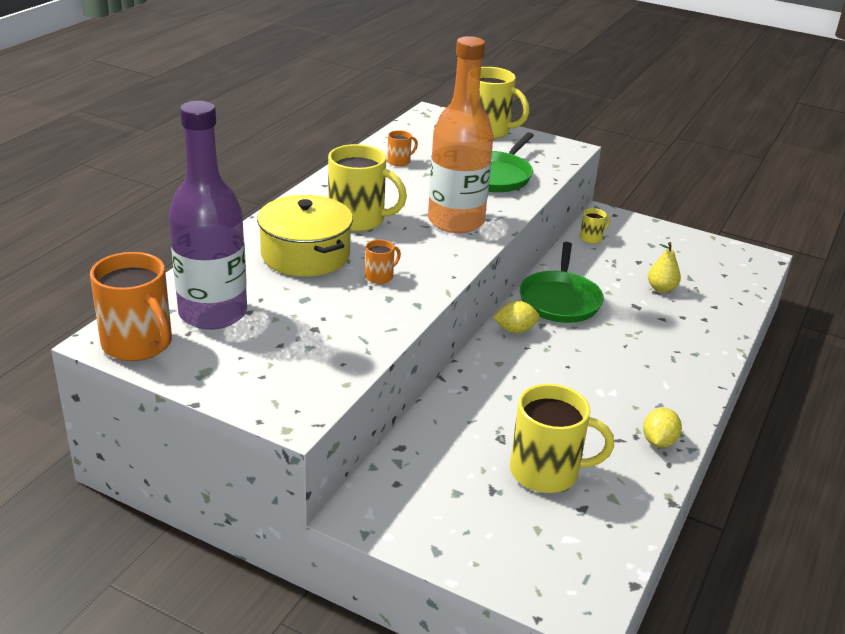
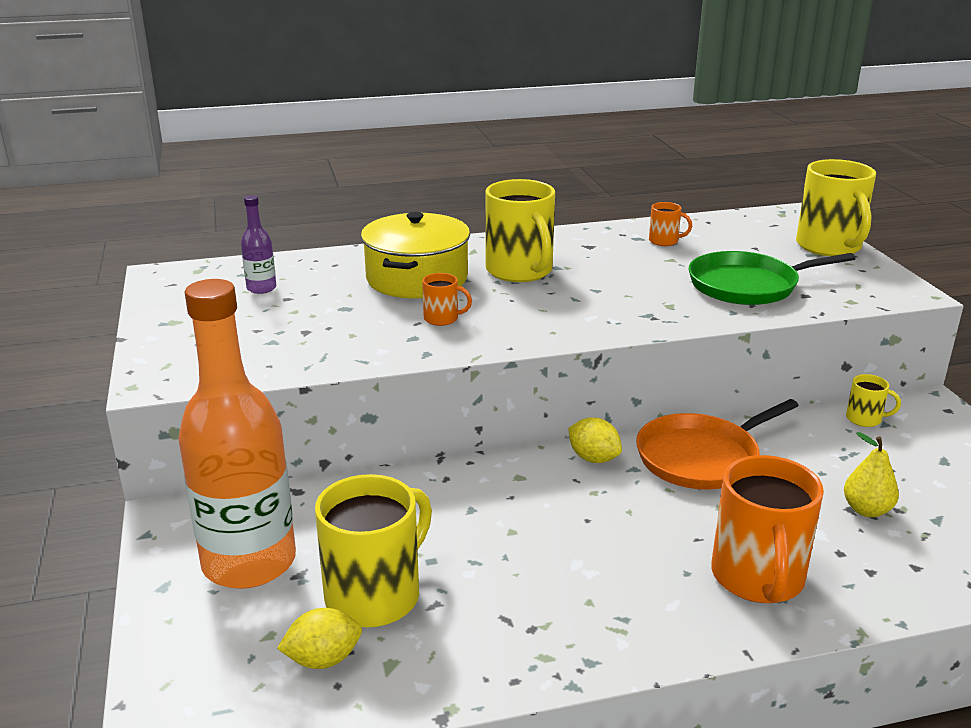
camera: 50 degrees right, 5 degrees down
orange mug [90,252,172,361] -> orange mug moved to [711,455,824,603]
purple bottle [169,101,247,330] -> purple bottle [241,195,276,294], size x0.41
orange bottle [428,36,493,233] -> orange bottle moved to [178,279,296,589]
yellow mug [510,384,614,493] -> yellow mug turned 105 degrees counterclockwise [315,474,432,627]
green pan [519,242,604,323] -> orange pan [636,399,799,490]
yellow lemon [643,408,682,448] -> yellow lemon moved to [277,608,362,669]

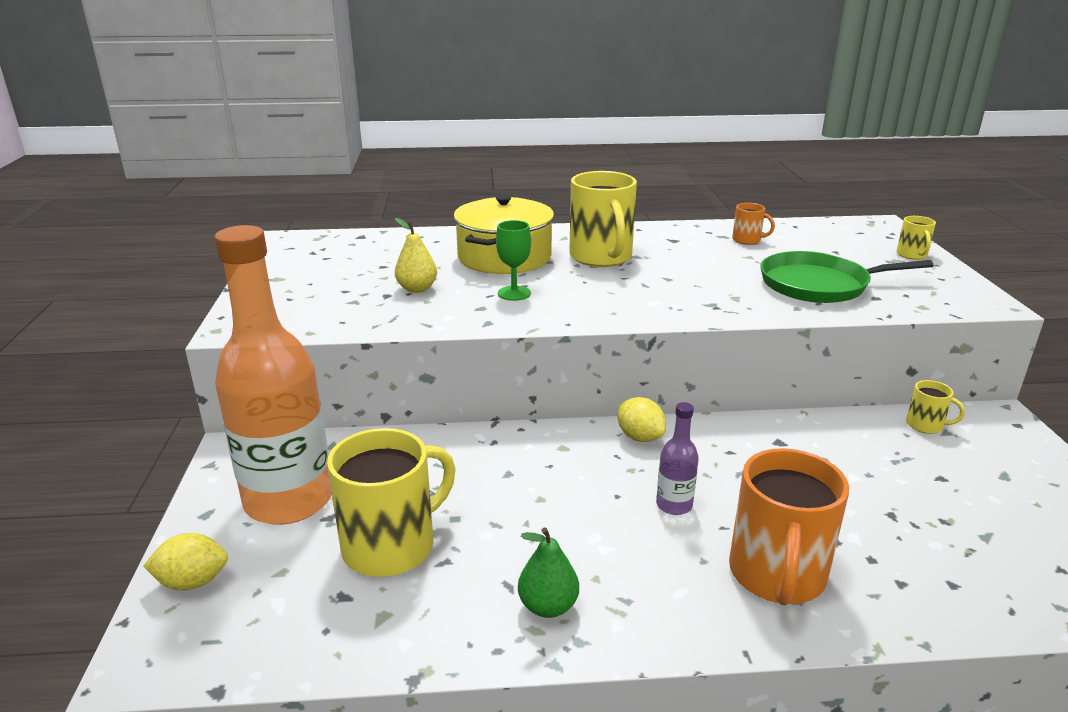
camera: 10 degrees right, 0 degrees up
purple bottle [241,195,276,294] -> purple bottle moved to [656,402,699,515]
yellow lemon [277,608,362,669] -> yellow lemon moved to [143,533,228,590]
orange mug [422,273,472,326] -> green goblet [496,220,531,301]
orange pan [636,399,799,490] -> none
yellow mug [796,159,876,256] -> yellow mug [896,216,936,260], size x0.46
yellow pear [844,432,899,517] -> yellow pear moved to [395,218,437,293]
none -> green pear [518,527,579,618]

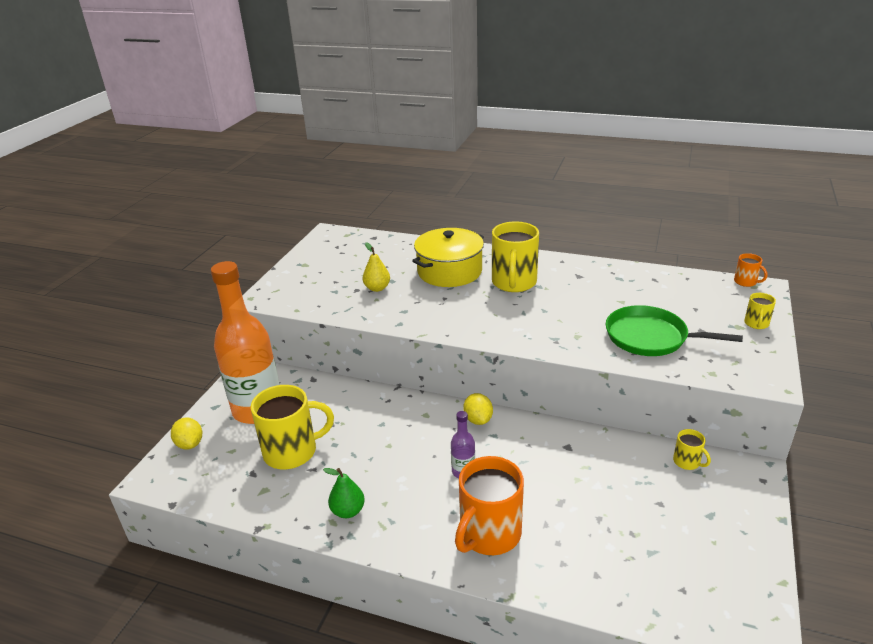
camera: 25 degrees right, 5 degrees up
yellow lemon [143,533,228,590] -> yellow lemon turned 45 degrees clockwise [171,418,202,450]
green goblet [496,220,531,301] -> none
orange mug [732,203,775,245] -> orange mug moved to [734,253,768,287]

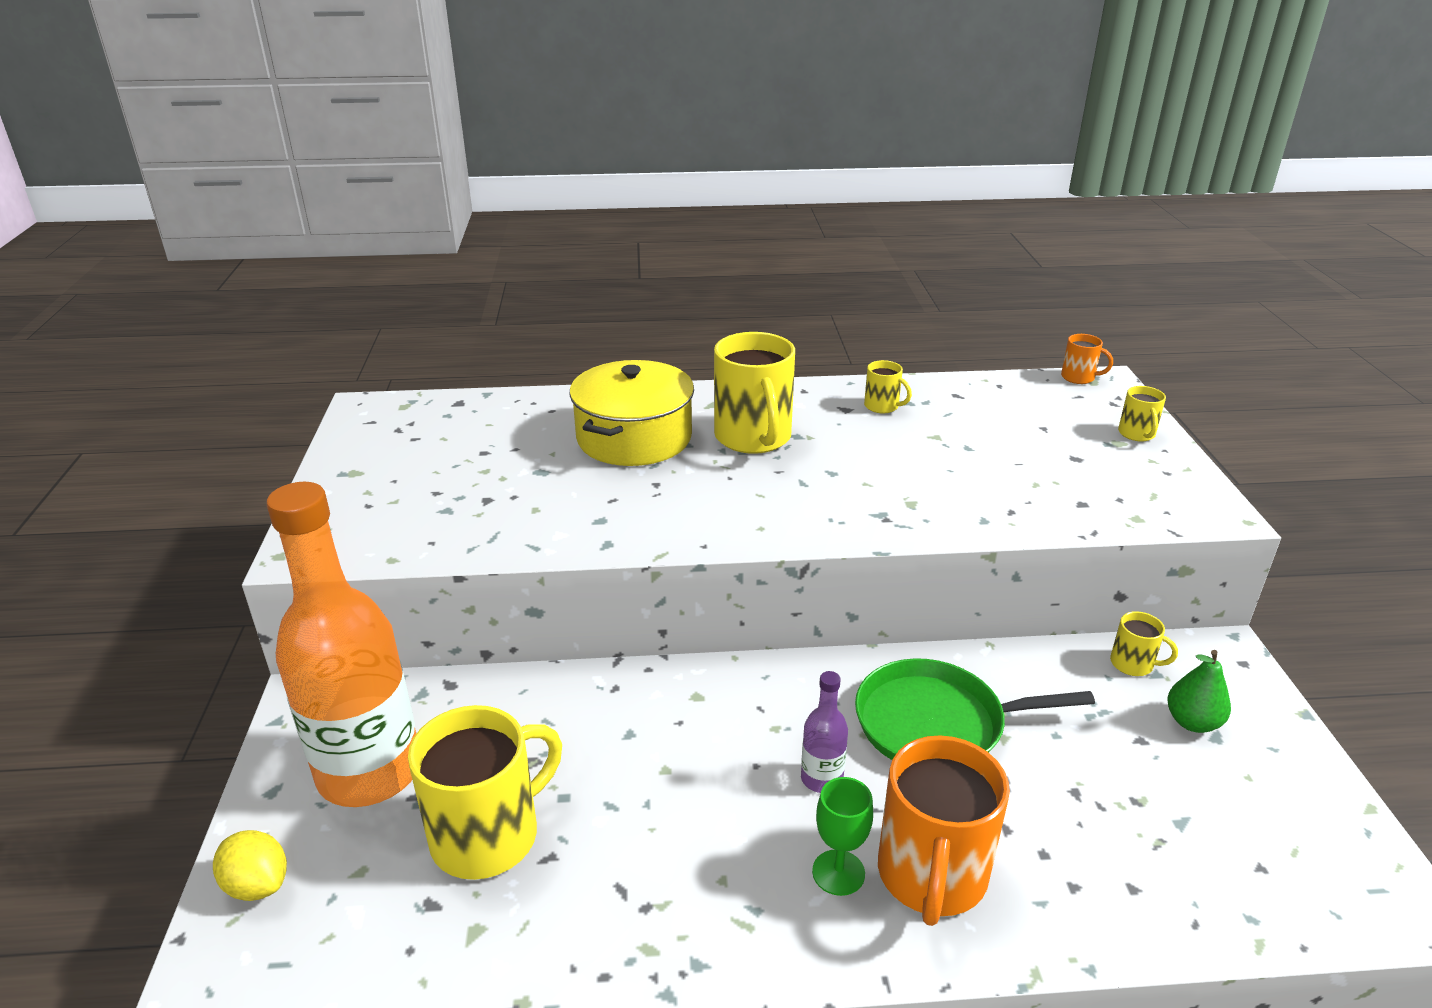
camera: 25 degrees left, 0 degrees up
green pear [323,468,365,518] -> green pear moved to [1167,650,1231,733]
yellow pear [363,242,390,292] -> none
yellow lemon [463,393,493,425] -> none
green pan [606,305,743,356] -> green pan moved to [855,658,1095,760]
none -> green goblet [812,777,873,896]
none -> yellow mug [864,360,912,413]

